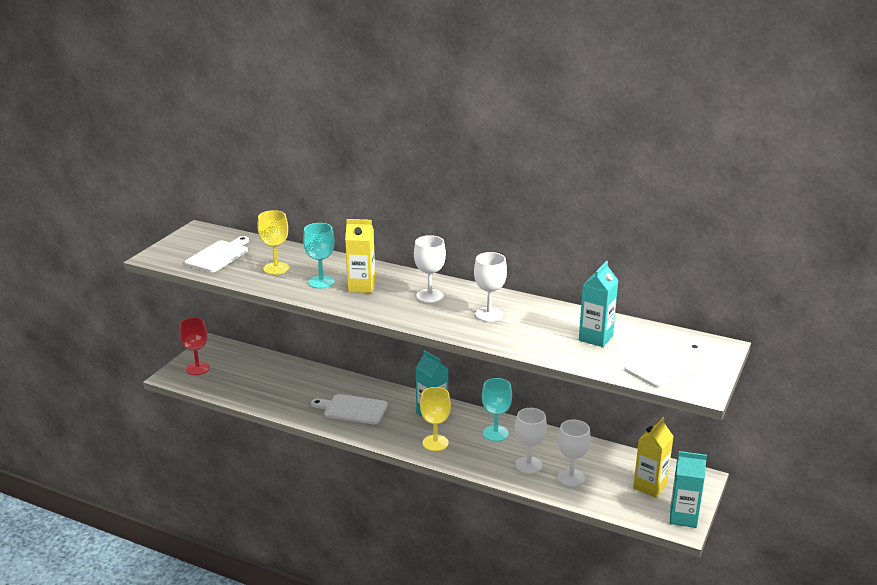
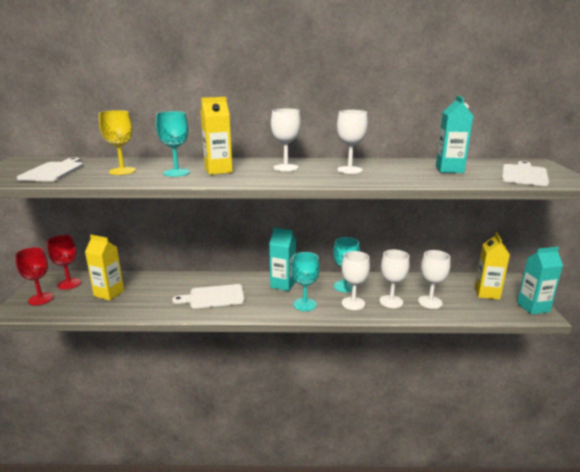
camera: 25 degrees left, 5 degrees down
yellow goblet [420,387,451,451] -> turquoise goblet [291,252,320,311]
none -> red goblet [47,235,81,290]
none -> yellow carton [85,235,124,300]
none -> white goblet [342,251,370,310]

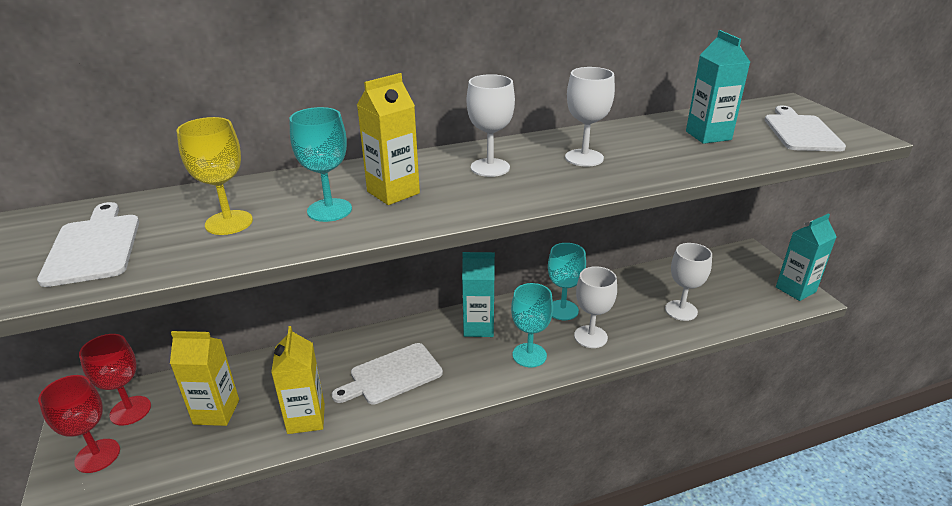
camera: 20 degrees left, 10 degrees up
white goblet [380,250,410,308] -> none
yellow carton [475,232,510,300] -> yellow carton moved to [271,326,325,434]

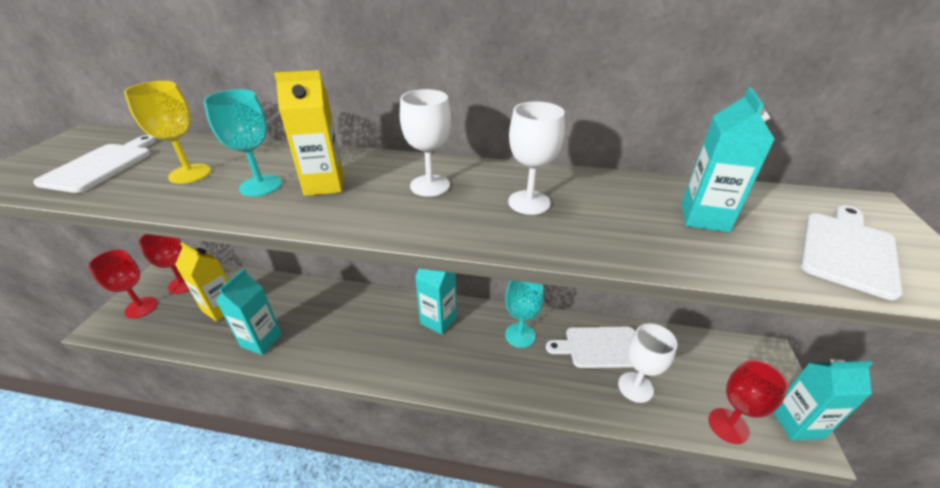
camera: 30 degrees right, 5 degrees up
yellow carton [271,326,325,434] -> turquoise carton [215,269,282,355]
white cutting board [332,343,443,405] -> white cutting board moved to [546,327,635,368]
turquoise goblet [511,283,553,367] -> none
white goblet [574,266,617,348] -> none
none -> red goblet [708,360,788,444]

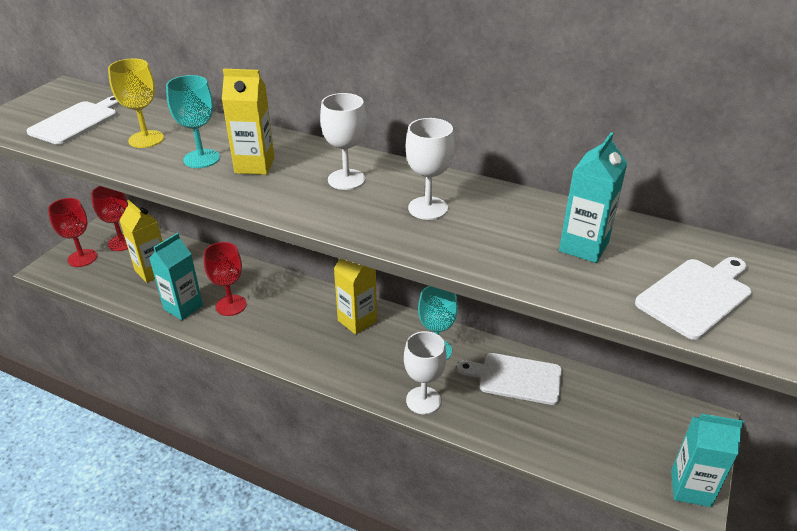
camera: 15 degrees right, 0 degrees up
turquoise carton [415,269,457,335] -> yellow carton [334,259,377,335]
white goblet [618,323,677,403] -> white goblet moved to [404,331,447,414]
red goblet [708,360,788,444] -> red goblet moved to [203,242,247,316]

